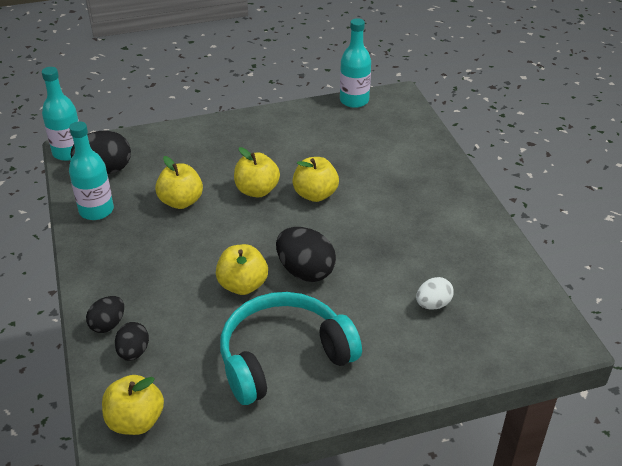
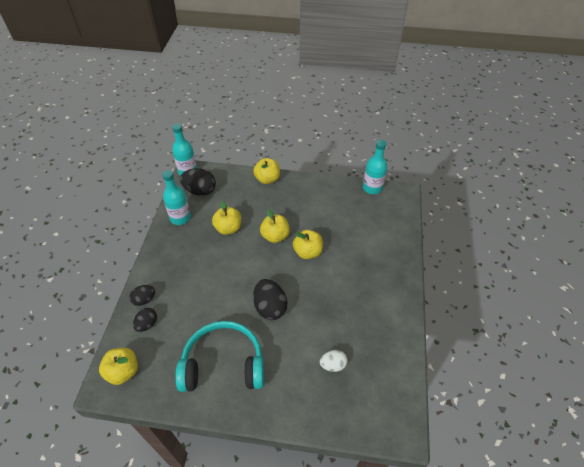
camera: 25 degrees right, 10 degrees up
yellow apple [216,244,268,295] -> yellow apple moved to [253,158,280,184]

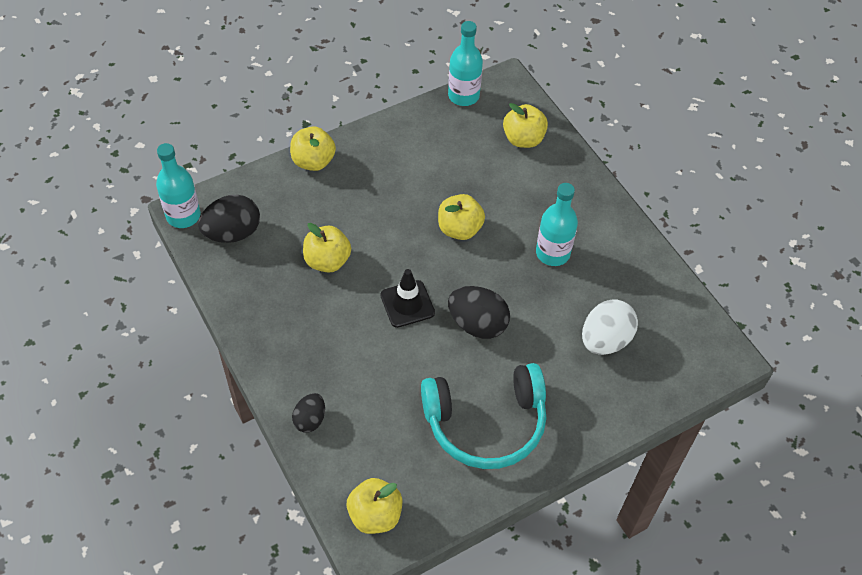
camera: 40 degrees left, 5 degrees up
black egg [133,308,157,332] -> none
turquoise bottle [162,170,191,225] -> turquoise bottle moved to [536,183,578,266]
turquoise headphones [175,321,264,392] -> turquoise headphones turned 150 degrees counterclockwise [421,363,546,469]
yellow apple [260,209,290,243] -> yellow apple moved to [503,103,548,148]
white egg [320,350,348,372] -> white egg [582,299,638,355], size x1.67
none -> black traffic cone [380,269,435,328]

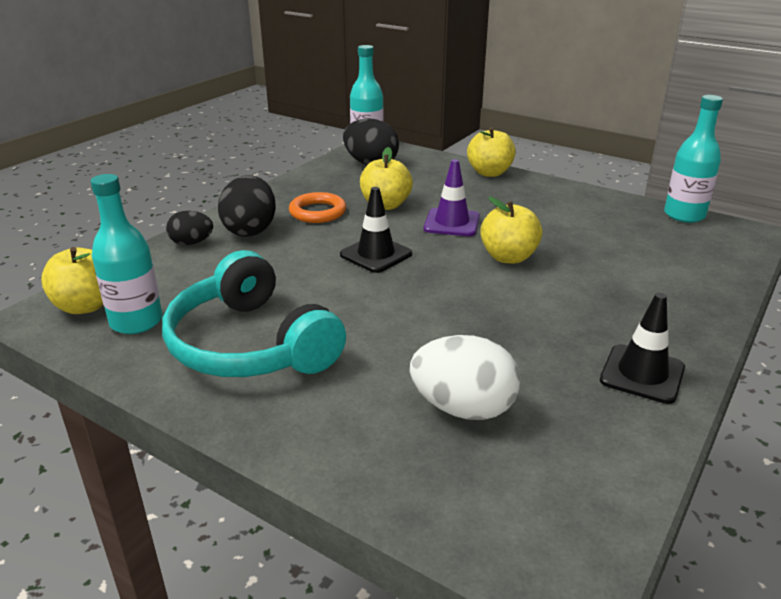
camera: 65 degrees right, 25 degrees down
black egg [448,286,510,339] -> black egg moved to [218,175,276,237]
yellow apple [503,103,548,148] -> none
turquoise bottle [536,183,578,266] -> turquoise bottle moved to [90,174,163,334]
none -> orange ring [289,192,346,223]
none -> purple traffic cone [424,159,480,236]
none -> black traffic cone [600,293,685,404]

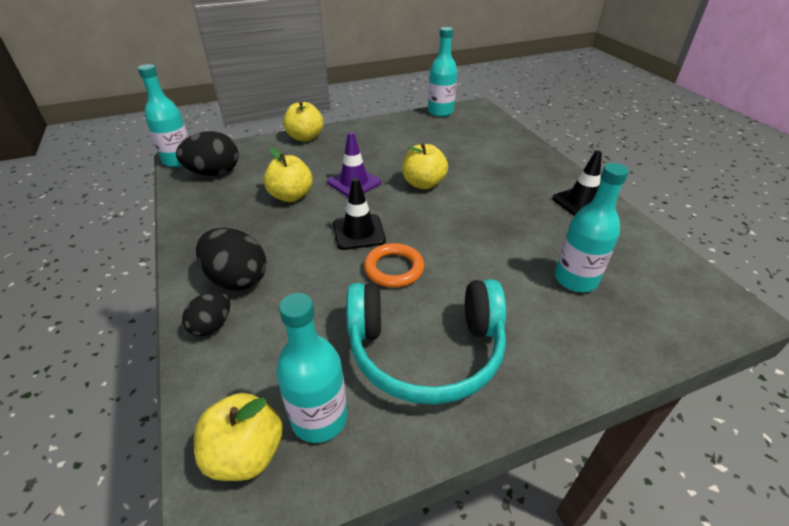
camera: 55 degrees left, 10 degrees up
orange ring [289,192,346,223] -> orange ring moved to [364,243,424,288]
white egg [410,335,520,420] -> turquoise bottle [555,163,629,292]

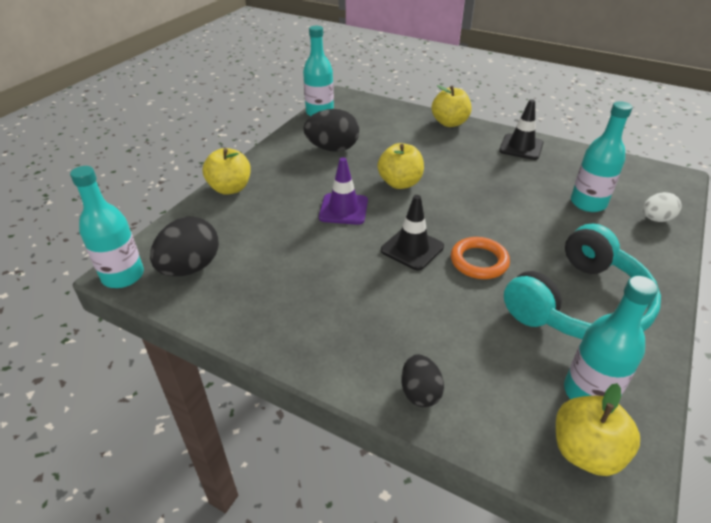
camera: 40 degrees left, 0 degrees up
black egg [196,228,266,291] -> black egg moved to [303,109,359,152]
yellow apple [263,148,313,202] -> yellow apple moved to [432,85,471,127]
none -> white egg [643,192,682,222]

